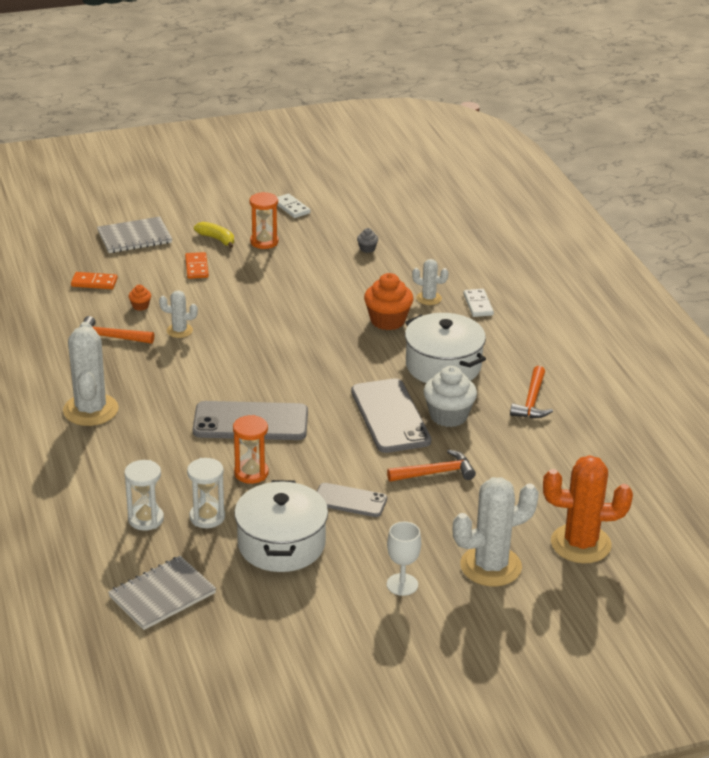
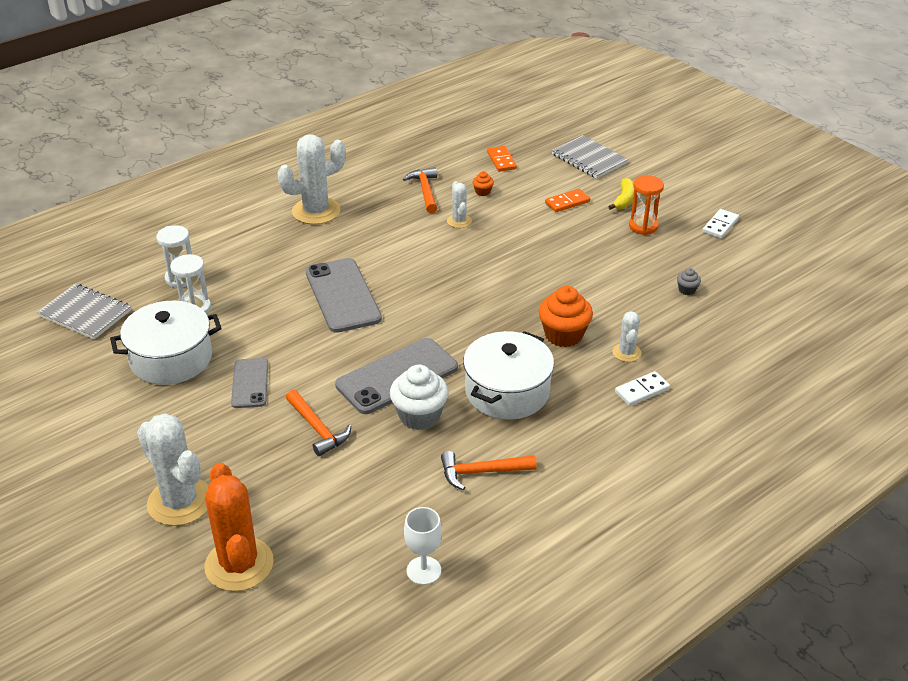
camera: 70 degrees right, 5 degrees up
orange hourglass [233,415,269,484] -> none
white goblet [387,522,421,596] -> white goblet moved to [404,507,442,585]

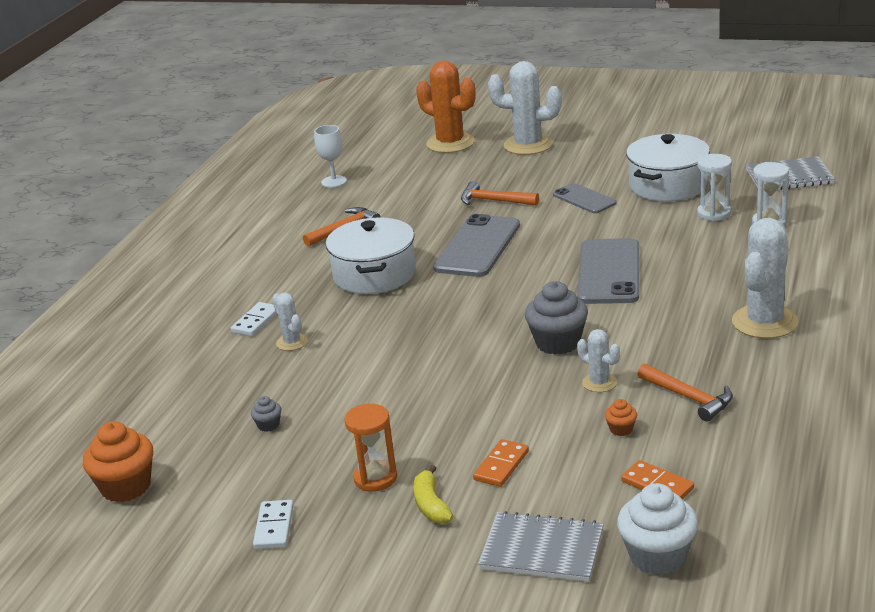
camera: 150 degrees right, 10 degrees down
grey phone [306,258,382,333] -> grey phone turned 60 degrees clockwise [577,238,639,304]
white cupcake [390,365,448,430] -> white cupcake moved to [617,483,698,575]
orange cupcake [539,286,593,347] -> orange cupcake moved to [83,421,153,502]
none -> grey cupcake [525,281,588,355]

